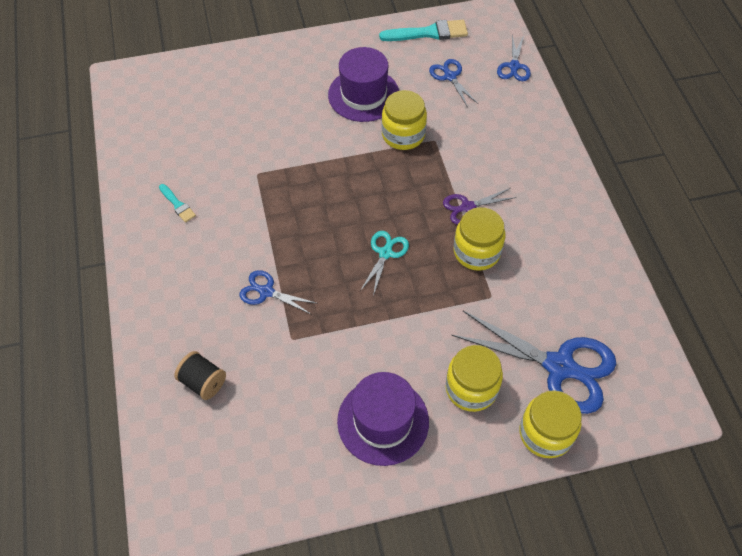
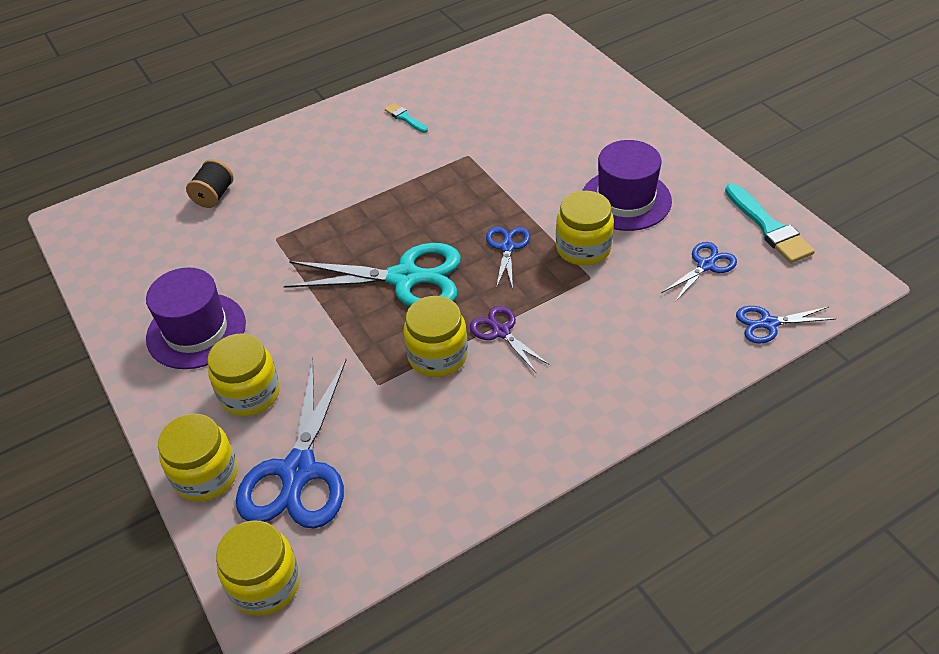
camera: 75 degrees right, 10 degrees down
turquoise brush [159,184,196,223] -> turquoise brush turned 105 degrees clockwise [385,103,428,133]
blue scissors [239,270,318,315] -> blue scissors moved to [486,227,530,289]
turquoise scissors [360,231,409,296] -> turquoise scissors [284,243,461,306], size x1.98
none -> yellow jar [216,520,300,616]

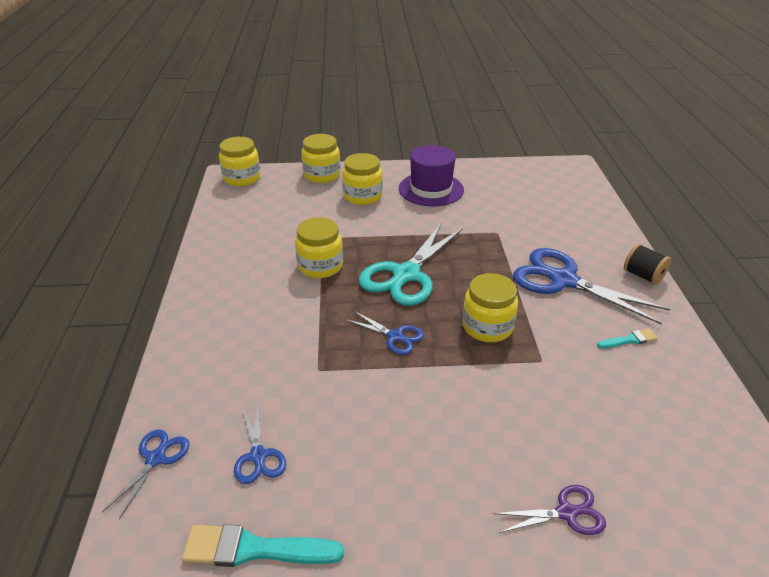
camera: 115 degrees right, 10 degrees down
black spool [186,159,233,208] -> black spool moved to [624,244,671,285]
blue scissors [236,358,346,529] -> blue scissors moved to [513,248,670,324]
purple scissors [470,306,550,374] -> purple scissors moved to [493,485,606,535]
yellow jar [556,191,614,266] -> yellow jar moved to [463,273,518,342]
purple hat [582,140,672,231] -> none

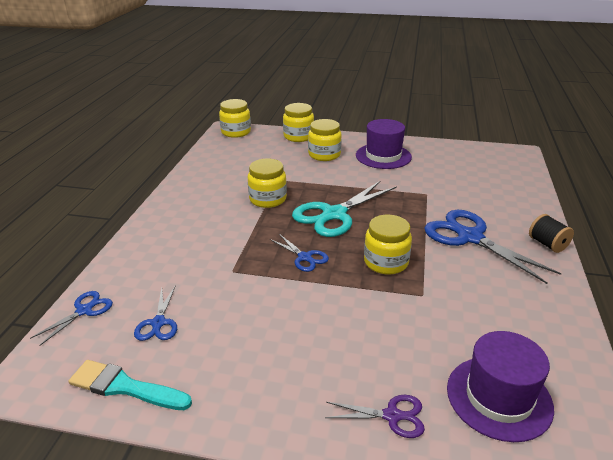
camera: 15 degrees right, 5 degrees down
turquoise brush [597,329,658,349] -> none
none -> purple hat [447,331,554,442]

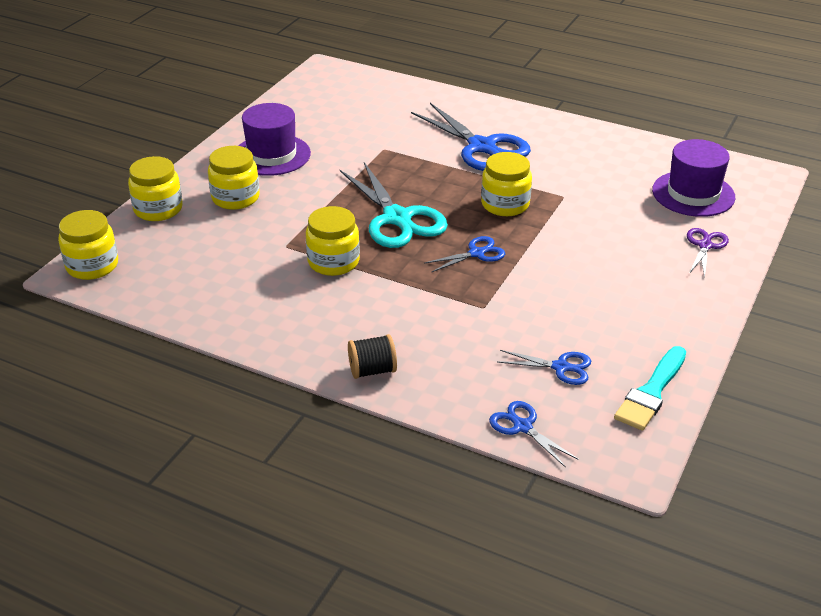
camera: 75 degrees left, 5 degrees up
blue scissors [424,210,562,284] -> blue scissors turned 105 degrees counterclockwise [411,103,531,171]
black spool [529,214,574,253] -> black spool moved to [348,334,397,379]

